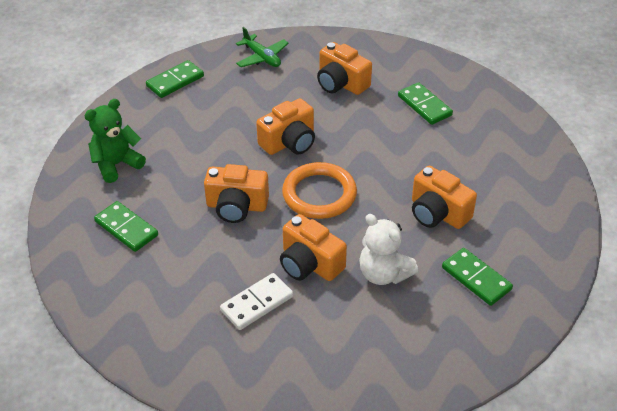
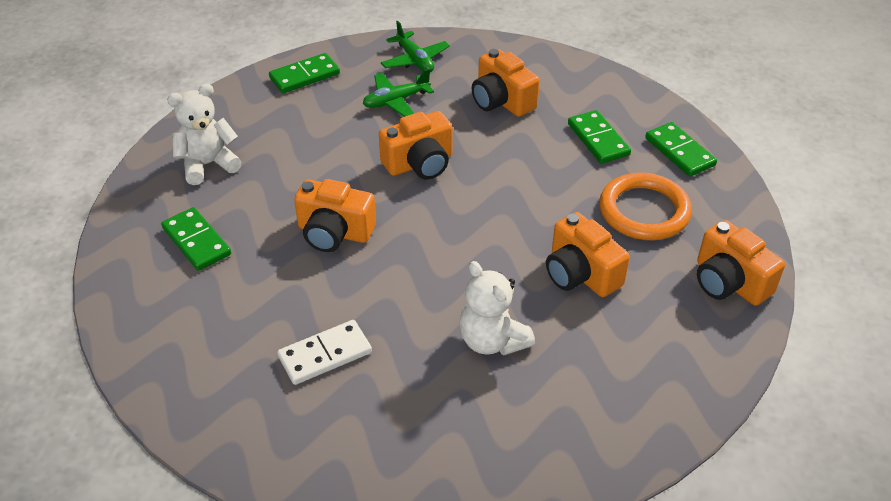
camera: 10 degrees right, 0 degrees up
green teddy bear [84,99,146,183] -> white teddy bear [167,84,242,185]
orange camera [280,214,347,281] -> orange camera moved to [697,220,785,306]
orange ring [282,162,357,219] -> orange ring moved to [599,173,692,240]
green domino [442,248,513,306] -> green domino moved to [645,122,717,177]
none -> green plane [363,69,434,117]

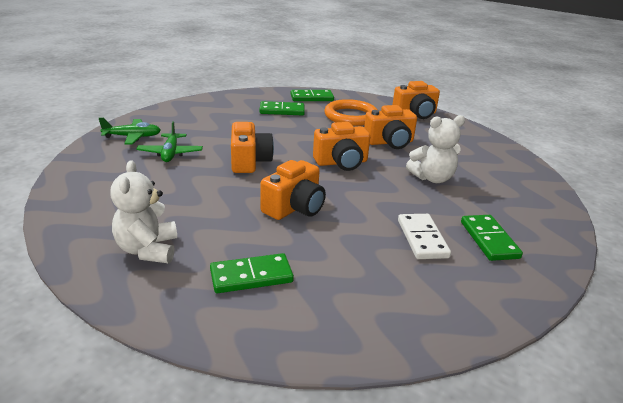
camera: 70 degrees left, 15 degrees down
green domino [269,53,340,93] -> green domino moved to [461,215,523,261]
orange camera [472,49,540,117] -> orange camera moved to [313,122,370,171]

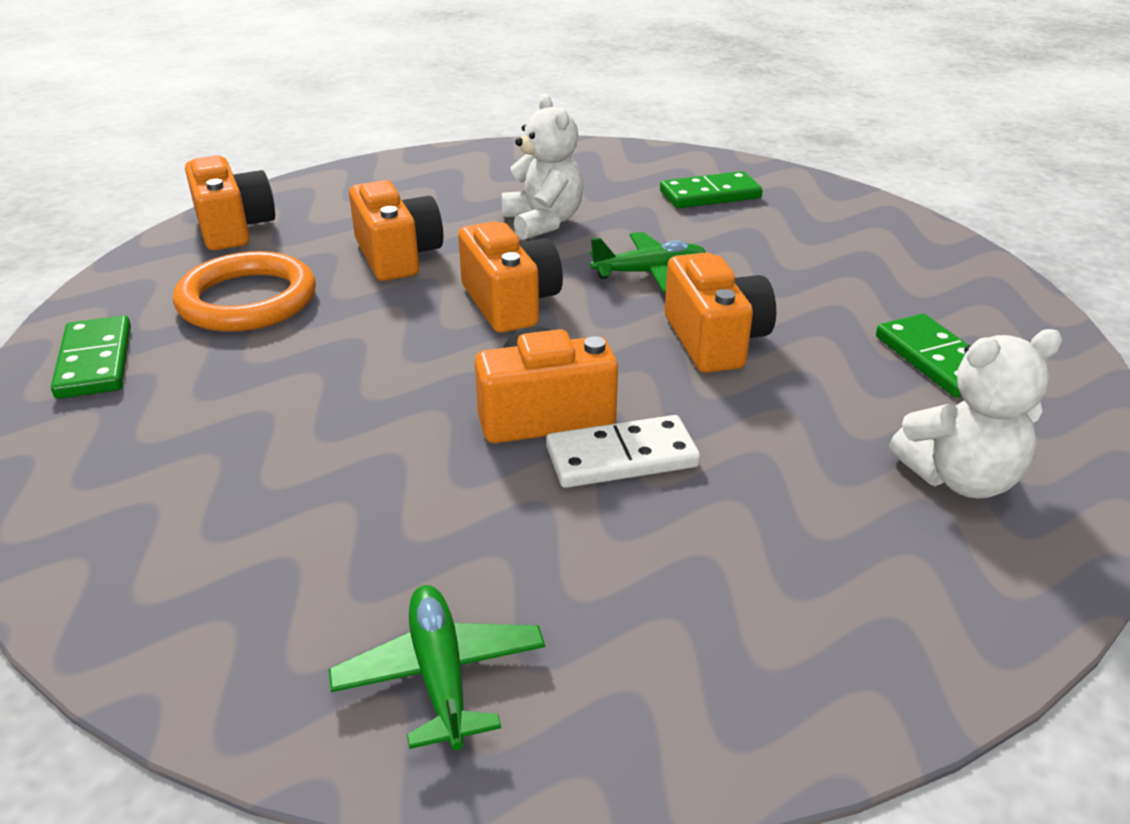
camera: 95 degrees left, 5 degrees up
green plane [136,121,203,162] -> green plane moved to [590,232,706,293]
green domino [259,101,305,115] -> none
orange camera [260,160,326,220] -> orange camera turned 45 degrees clockwise [665,253,776,373]
white domino [398,214,451,259] -> white domino moved to [546,415,700,488]

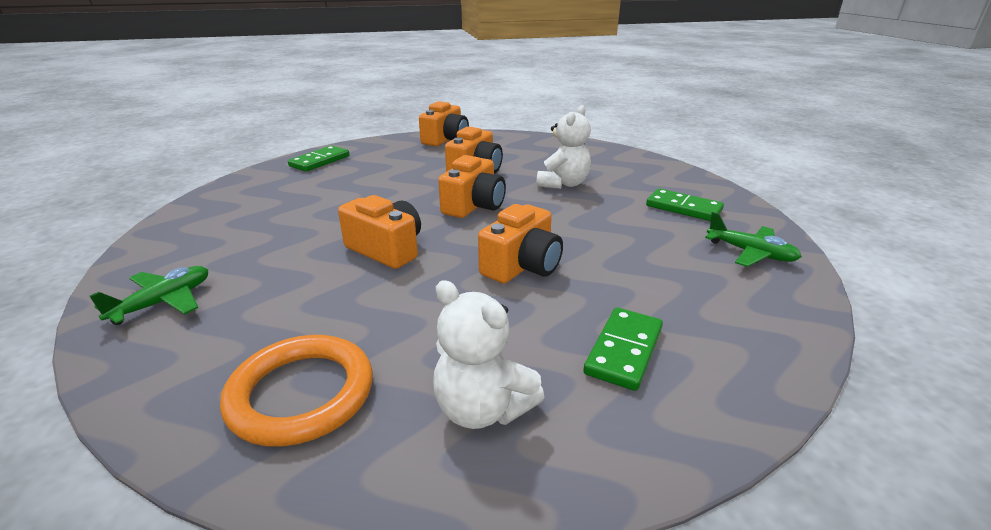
camera: 50 degrees right, 5 degrees down
orange ring [173,251,316,332] -> orange ring moved to [220,335,373,447]
white domino [546,415,700,488] -> none
green plane [590,232,706,293] -> green plane moved to [705,212,802,267]

